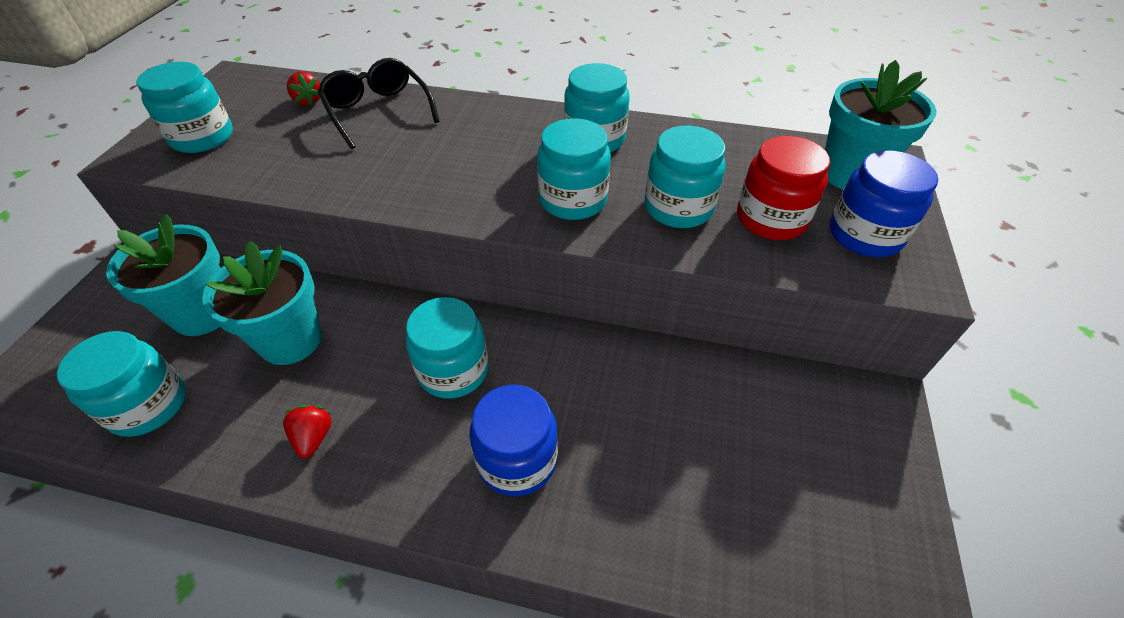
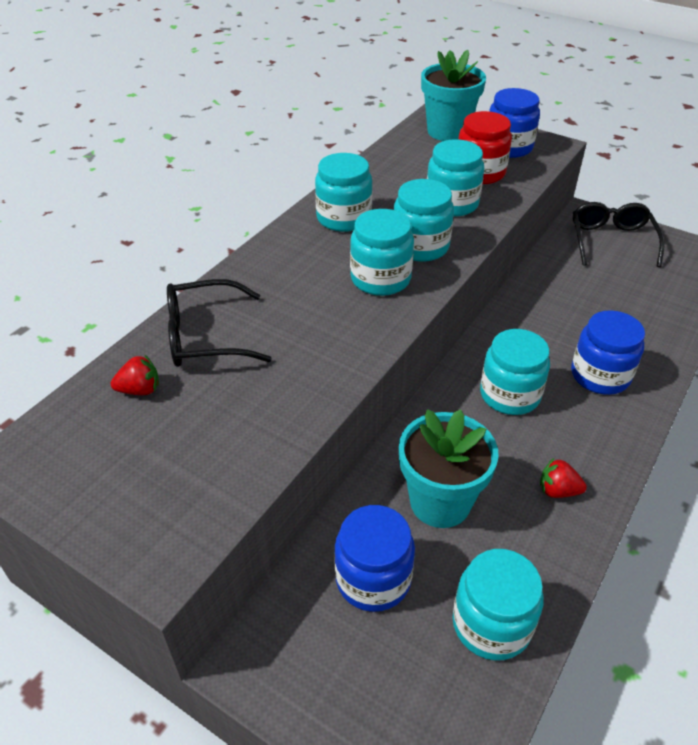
camera: 70 degrees left, 5 degrees down
turquoise flower pot [106,214,221,336] -> blue jar [334,505,415,612]
turquoise jar [136,62,233,153] -> turquoise jar moved to [350,209,414,296]
none -> black glasses [573,202,665,267]

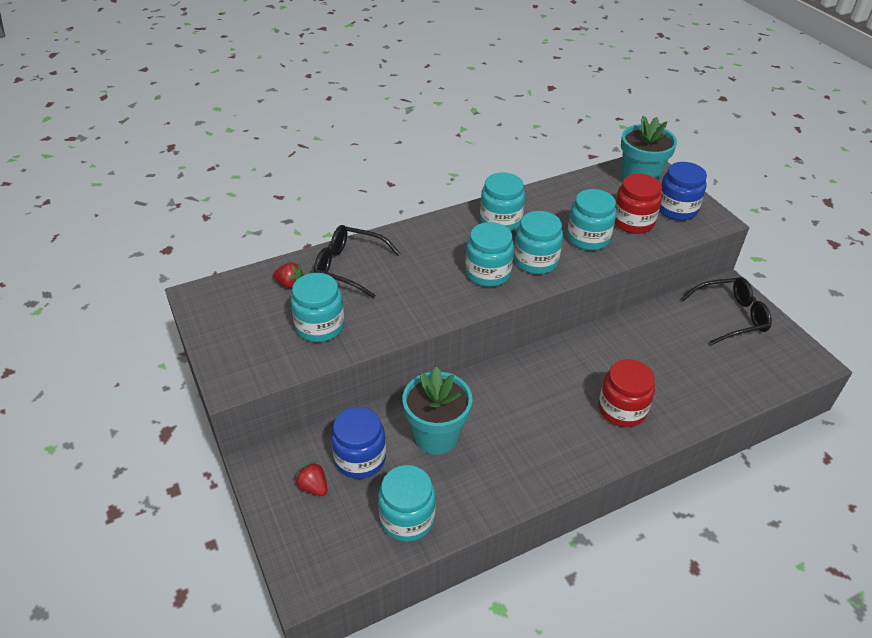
camera: 30 degrees right, 0 degrees up
turquoise jar [480,329,550,415] -> turquoise jar moved to [291,273,345,342]
red strawberry [540,458,587,498] -> red strawberry moved to [295,462,327,496]
blue jar [571,310,645,395] -> red jar [599,359,655,427]
black glasses [573,202,665,267] -> black glasses turned 45 degrees clockwise [681,277,772,345]

